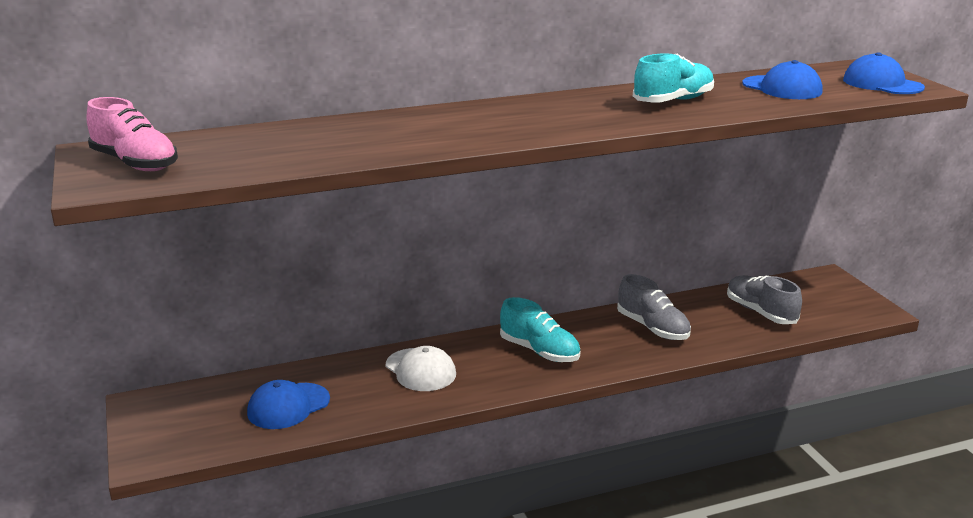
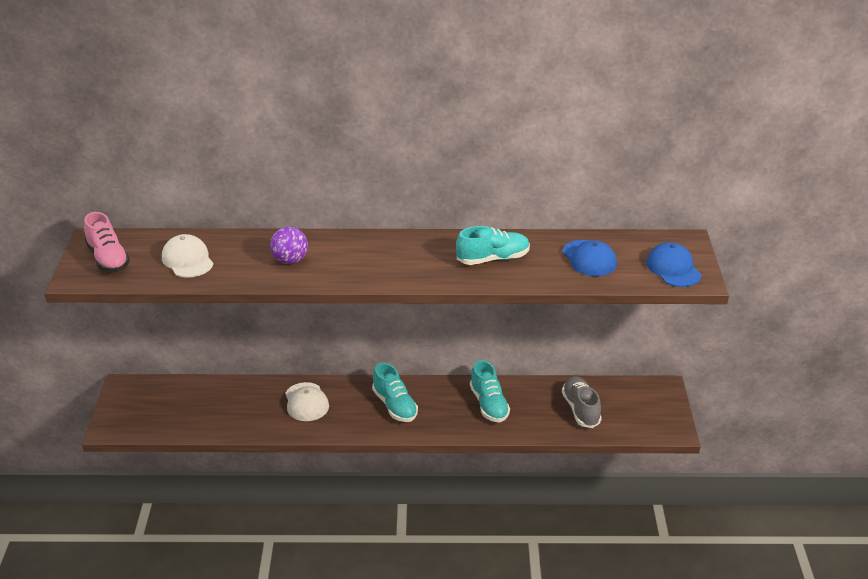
camera: 20 degrees right, 10 degrees up
blue cap [247,380,330,429] -> none
grey shoe [617,274,691,340] -> turquoise shoe [470,360,510,422]
none -> white cap [162,234,213,278]
none -> purple ball [270,227,308,264]

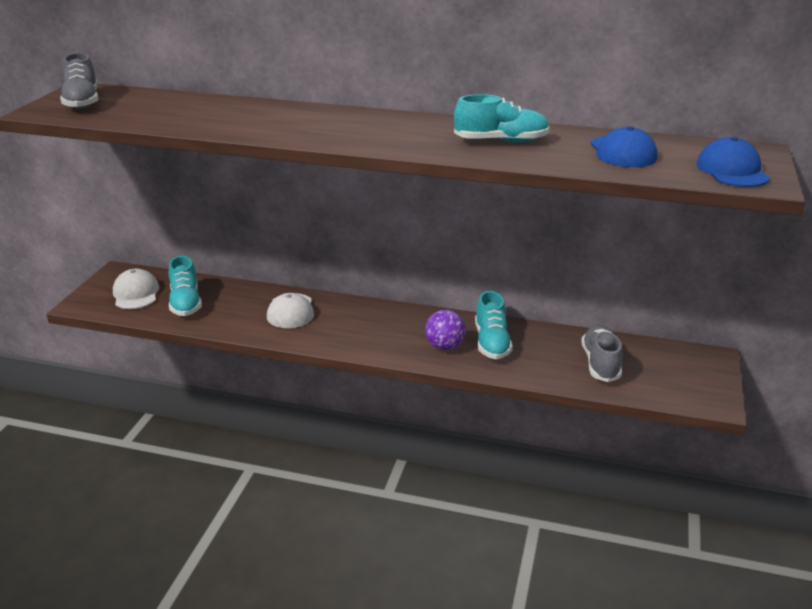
camera: 15 degrees right, 5 degrees down
pink shoe [84,212,130,272] -> grey shoe [60,53,98,109]
white cap [162,234,213,278] -> white cap moved to [113,268,159,309]
purple ball [270,227,308,264] -> purple ball moved to [425,310,466,350]
turquoise shoe [372,363,418,422] -> turquoise shoe moved to [168,256,202,316]

